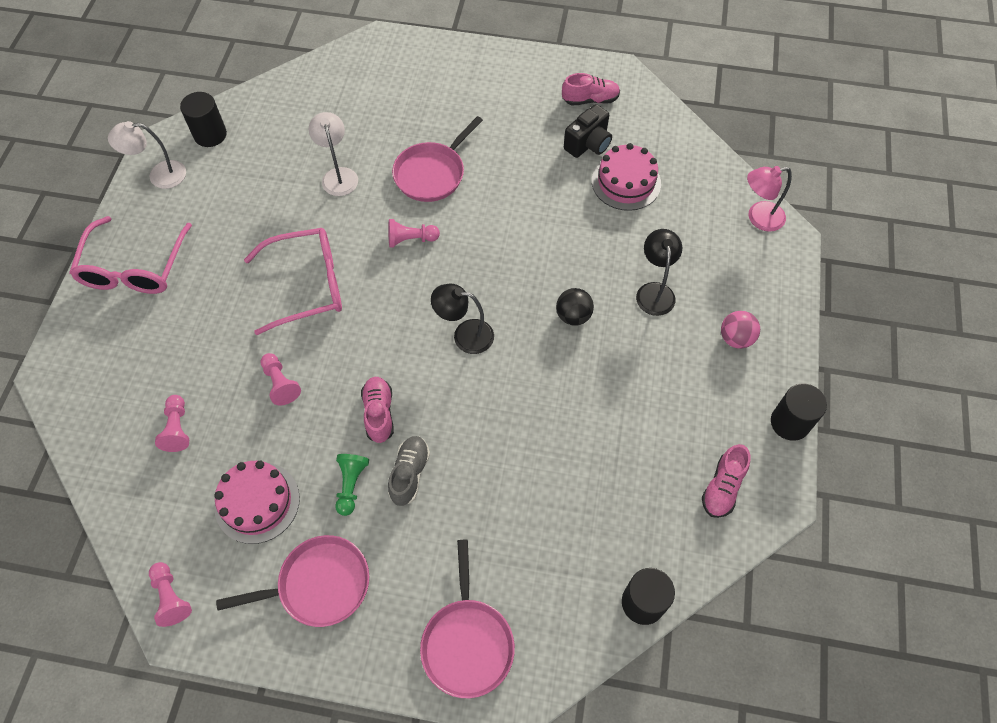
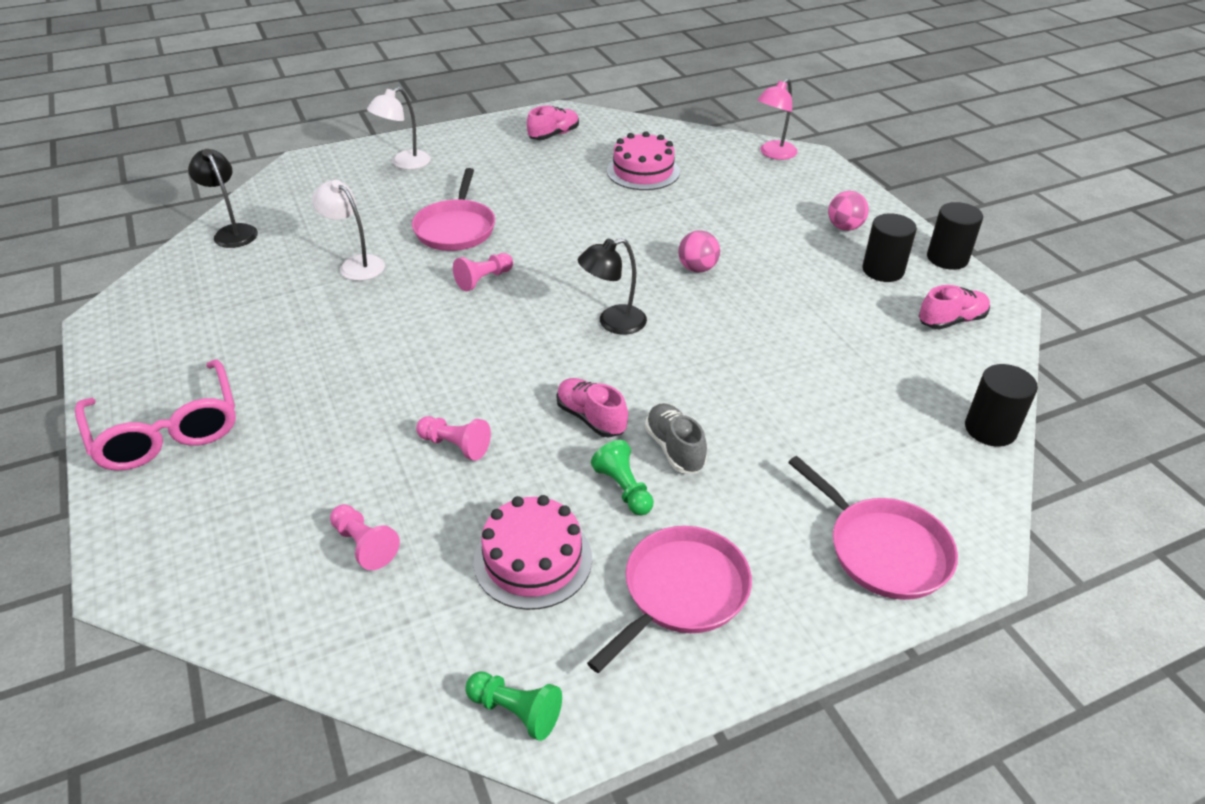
camera: 35 degrees left, 20 degrees down
white lamp [108,121,186,189] -> white lamp moved to [367,87,431,170]
pink pawn [149,562,192,627] -> green pawn [465,672,562,741]
black cylinder [180,92,227,147] -> black cylinder moved to [862,213,917,282]
pink glasses [244,228,342,335] -> none
black ball [556,288,594,326] -> pink ball [678,230,720,273]
black camera [564,104,612,158] -> none
black lamp [636,229,682,316] -> black lamp moved to [188,149,258,248]
pink shoe [702,444,750,518] -> pink shoe turned 105 degrees counterclockwise [919,285,990,329]

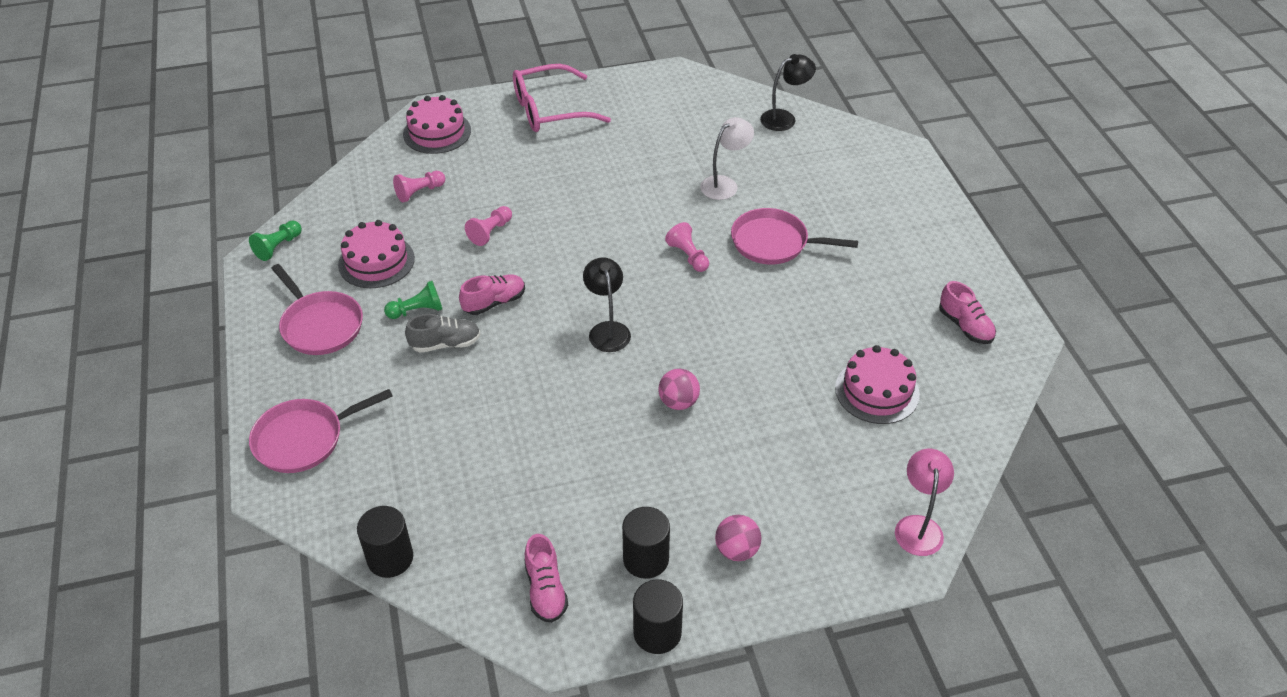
camera: 100 degrees right, 5 degrees up
white lamp [367,87,431,170] -> none
pink lamp [757,79,798,160] -> pink lamp turned 45 degrees clockwise [895,449,954,556]
none -> pink cake [403,95,471,154]

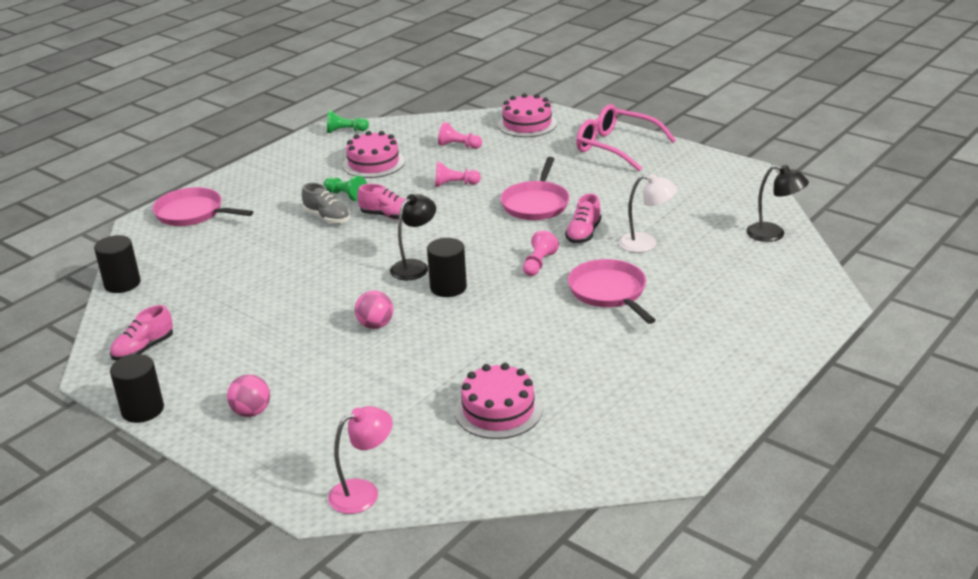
camera: 55 degrees right, 15 degrees down
pink pan [271,264,363,355] -> pink pan moved to [500,157,570,220]
black cylinder [622,507,670,579] -> black cylinder moved to [427,238,467,297]
pink shoe [939,281,996,344] -> pink shoe moved to [565,194,601,243]

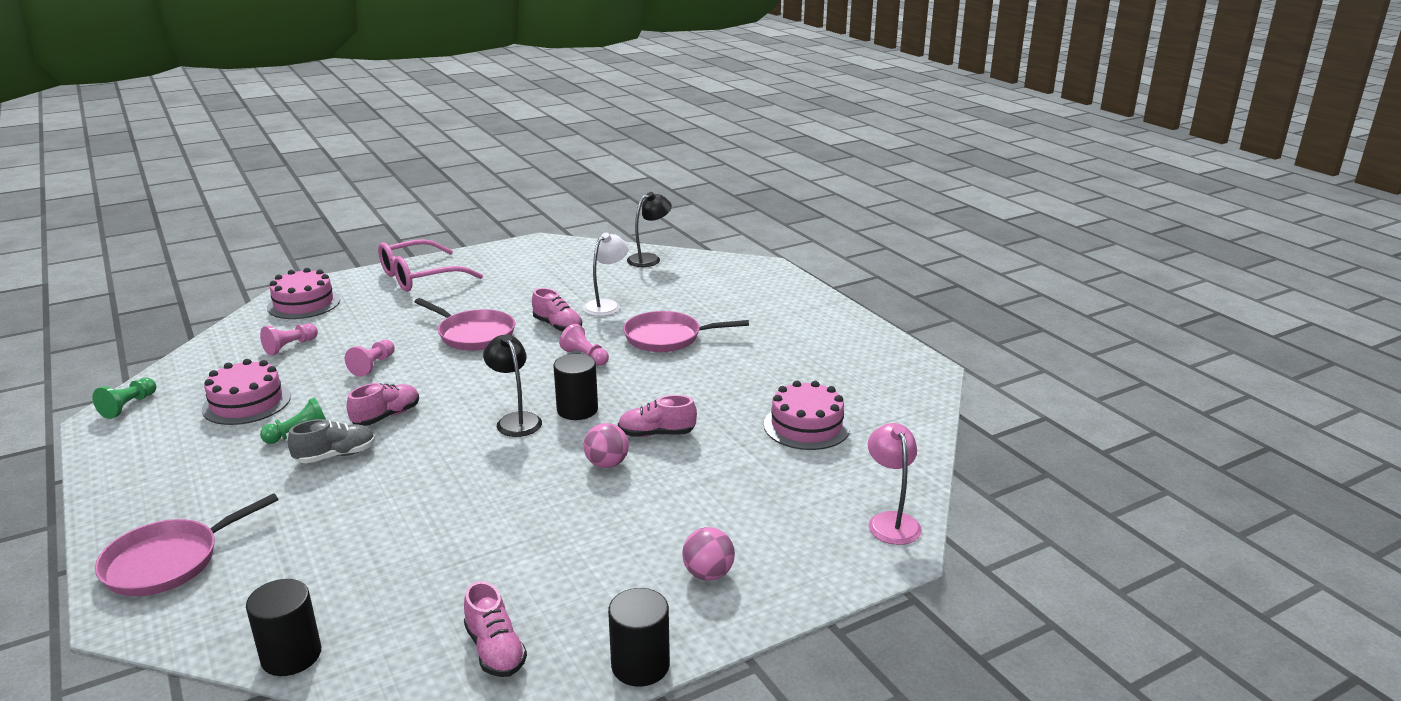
camera: 70 degrees left, 5 degrees down
none -> pink shoe [618,395,697,437]

